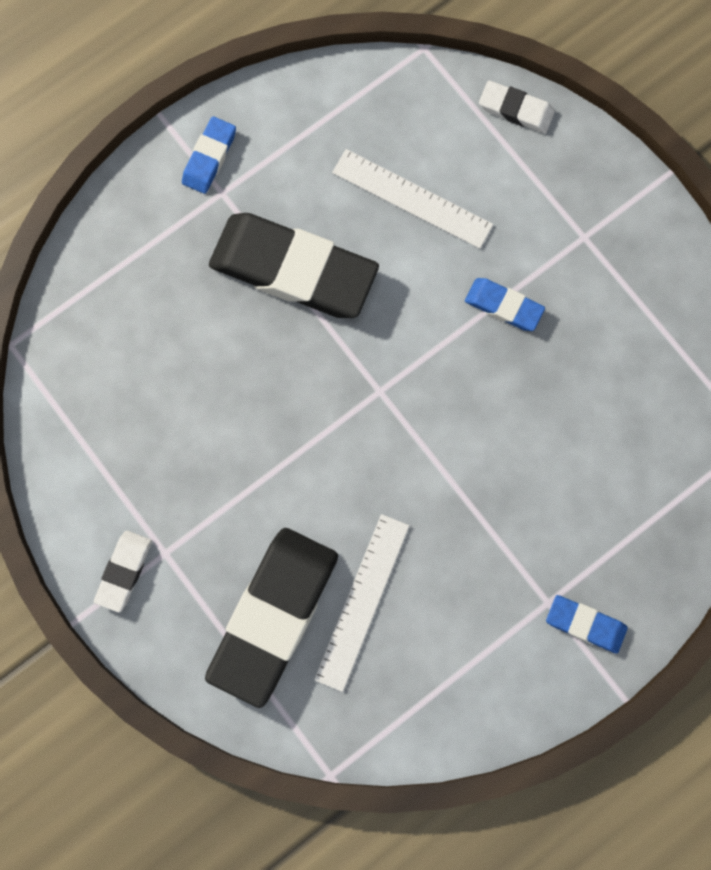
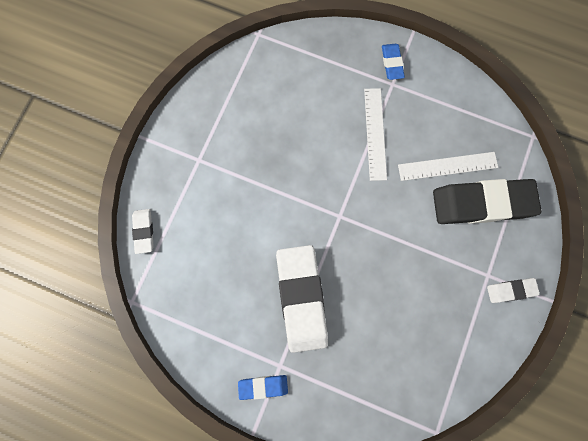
camera: 120 degrees left, 0 degrees up
black eraser [209,213,379,318] -> white eraser [276,245,328,353]
white ruler [332,149,493,249] -> white ruler moved to [364,88,387,181]
blue eraser [465,278,545,331] -> none

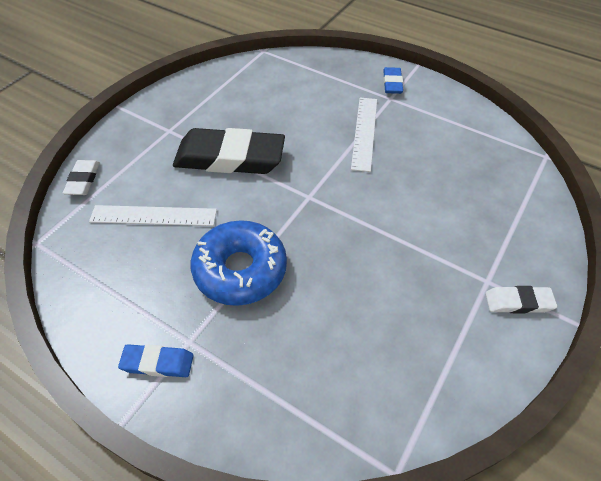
camera: 10 degrees right, 25 degrees down
white eraser [276,245,328,353] -> blue donut [190,220,287,306]
white ruler [398,152,498,181] -> white ruler moved to [89,205,217,226]
black eraser [433,179,542,224] -> black eraser moved to [173,128,285,174]

